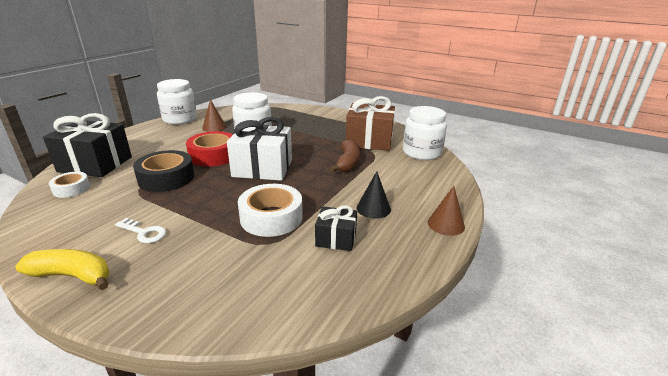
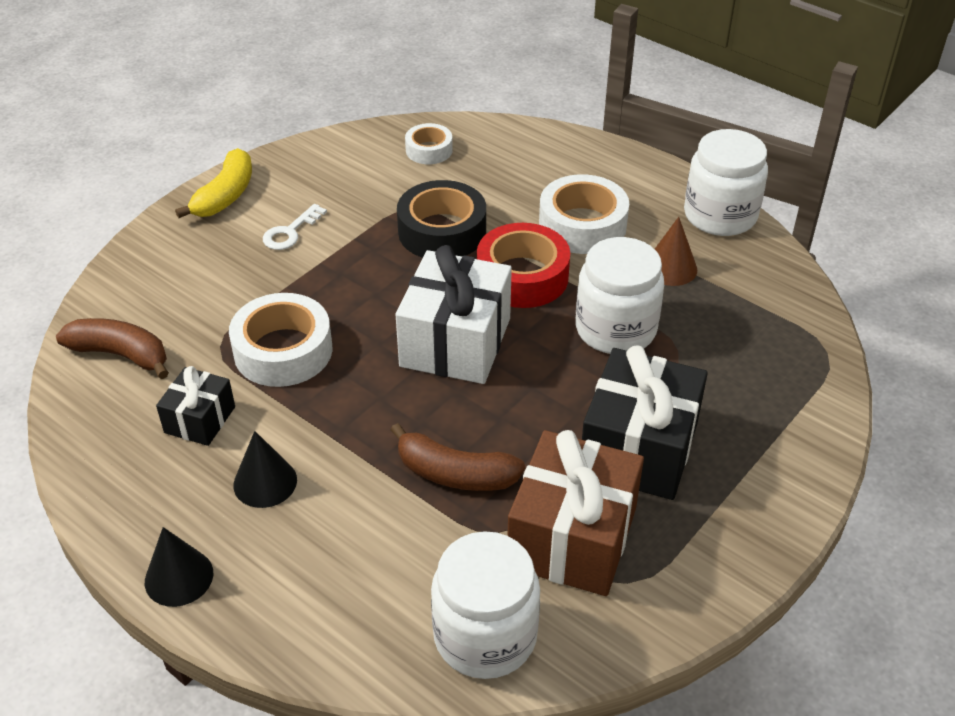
camera: 100 degrees right, 15 degrees up
black gift [43,113,132,177] -> black gift moved to [582,345,708,500]
brown cone [428,186,465,236] -> black cone [145,527,213,607]
none -> brown banana [56,318,169,379]
none -> white tape [539,174,629,254]

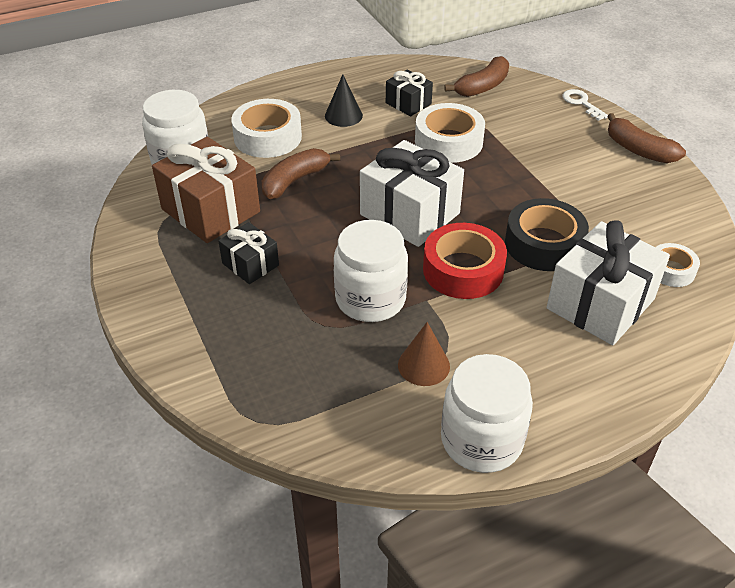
camera: 115 degrees right, 0 degrees up
black cone [145,527,213,607] -> none
yellow banana [175,148,252,218] -> brown banana [607,113,686,163]
white key [263,204,327,250] -> white key moved to [562,89,608,121]
white tape [539,174,629,254] -> white tape moved to [231,99,302,158]
black gift [582,345,708,500] -> black gift [218,222,279,284], size x0.54
none -> white gift [547,220,670,345]

